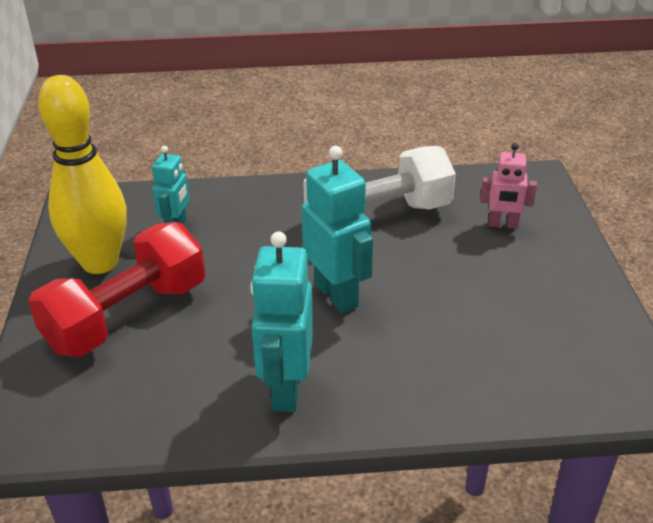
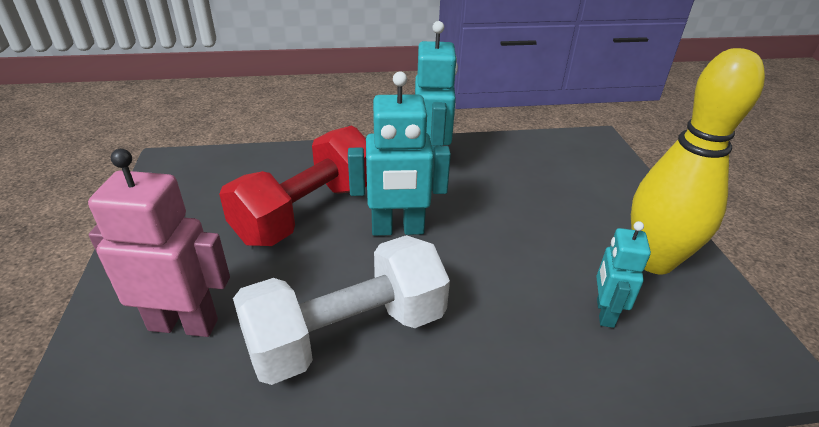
camera: 175 degrees right, 0 degrees up
red dumbbell [28,222,205,357] -> red dumbbell moved to [219,126,367,246]
turquoise robot [301,146,373,313] -> turquoise robot turned 60 degrees counterclockwise [348,72,451,236]
pink robot [480,143,537,229] -> pink robot [88,149,230,337], size x1.66

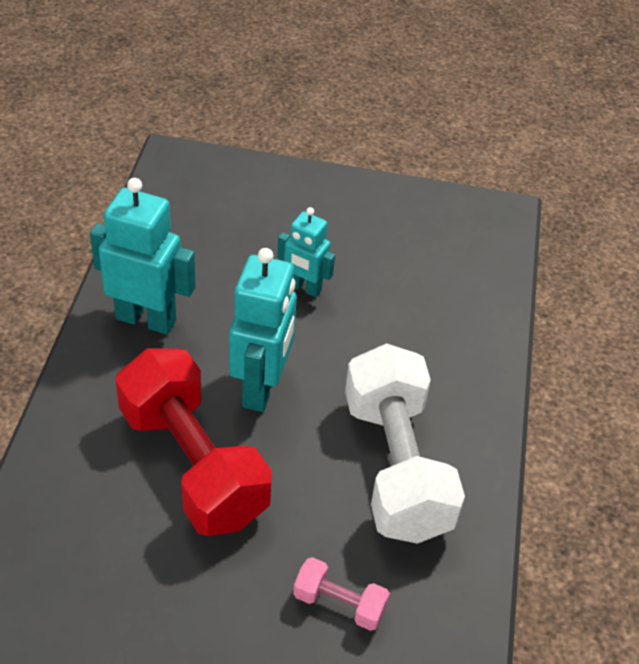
camera: 75 degrees left, 10 degrees up
pink robot [88,149,230,337] -> pink dumbbell [293,557,390,631]
turquoise robot [596,221,651,328] -> turquoise robot moved to [277,207,335,297]
yellow bowling pin [631,48,765,274] -> none

